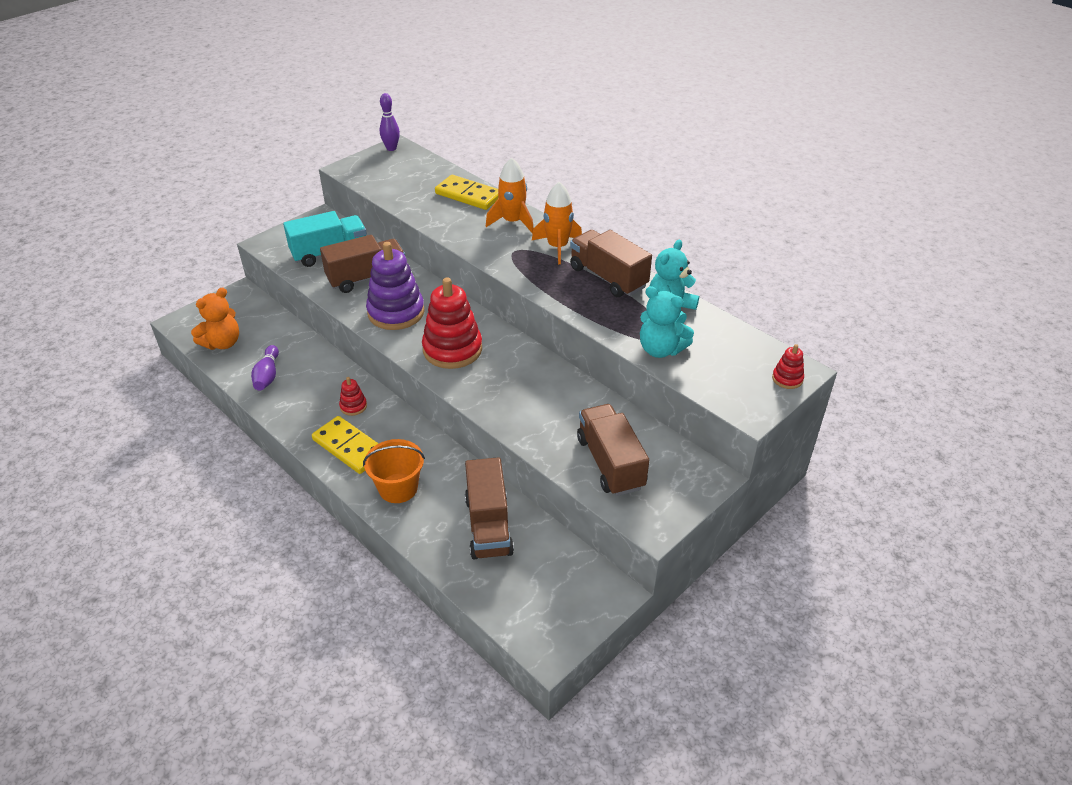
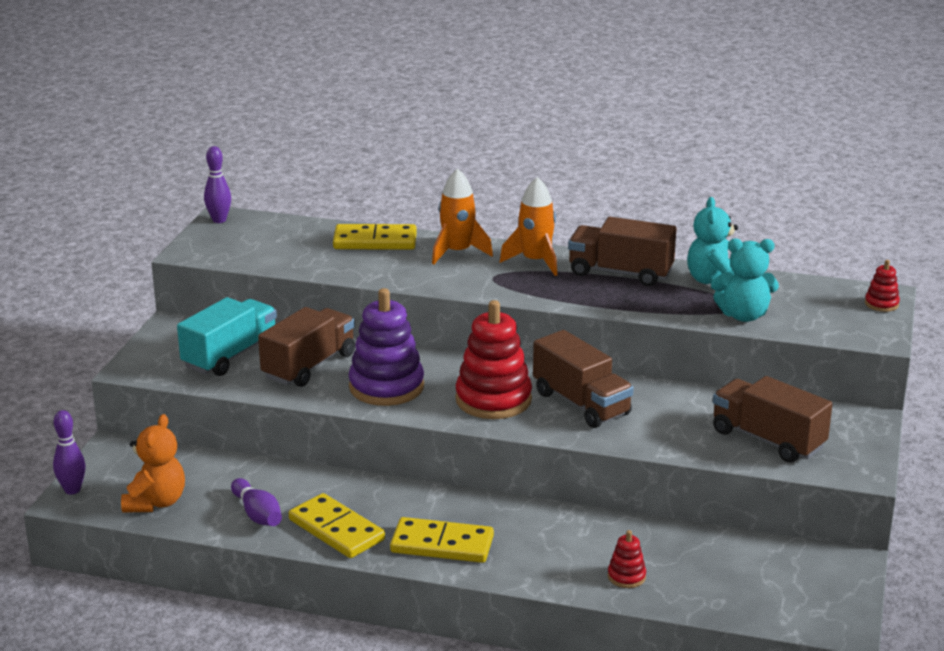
camera: 30 degrees left, 15 degrees down
red stacking toy [339,377,367,416] -> red stacking toy moved to [608,530,646,588]
orange bucket [363,439,425,503] -> none
brown truck [465,457,514,560] -> brown truck moved to [533,330,634,428]
none -> purple bowling pin [53,410,86,494]
none -> yellow domino [289,493,385,558]

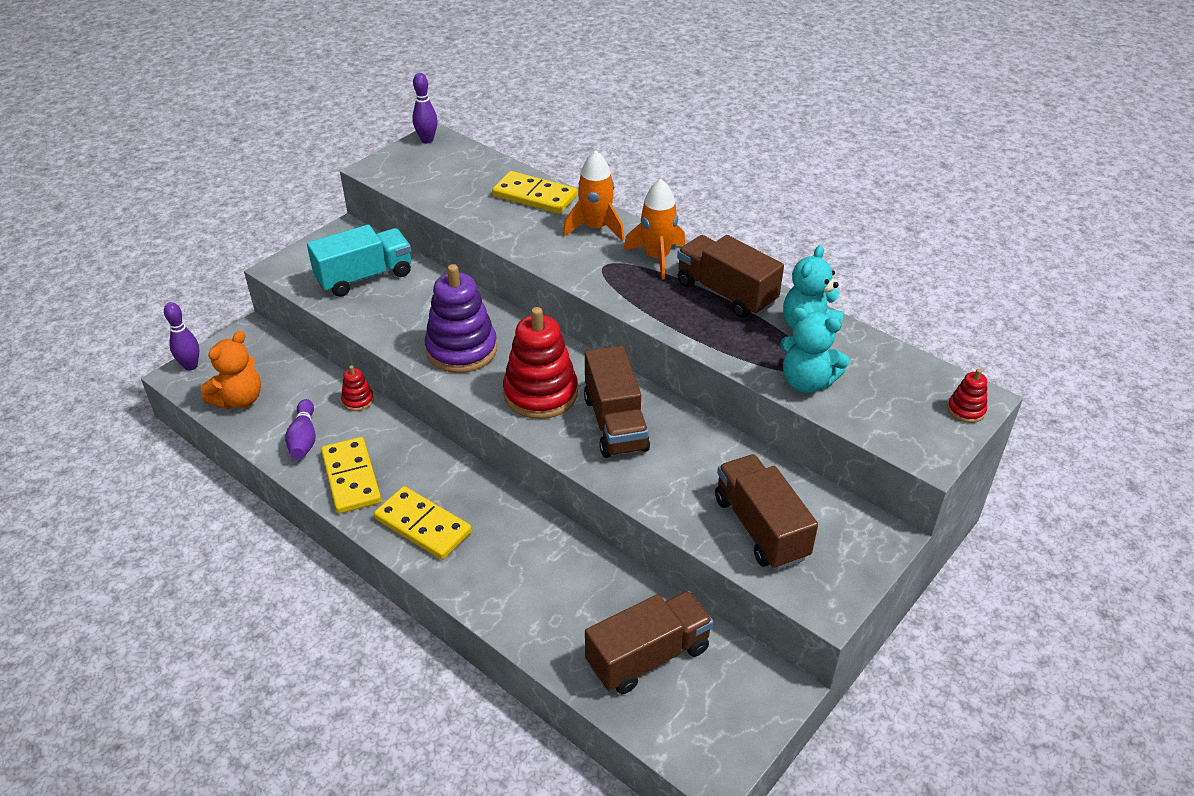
camera: 25 degrees right, 15 degrees up
brown truck [258,307,355,387] -> brown truck moved to [585,591,713,694]
red stacking toy [608,530,646,588] -> red stacking toy moved to [341,365,374,411]

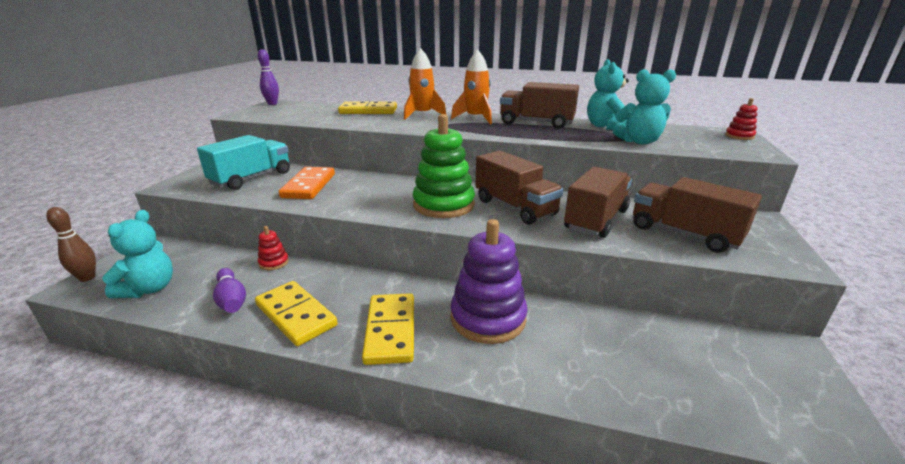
camera: 25 degrees left, 15 degrees down
purple bowling pin [164,302,199,370] -> brown bowling pin [46,207,96,282]
orange teddy bear [201,331,261,409] -> turquoise teddy bear [102,210,173,298]
yellow domino [374,486,472,560] -> yellow domino turned 75 degrees clockwise [362,293,414,365]
purple stacking toy [425,264,497,373] -> purple stacking toy moved to [450,219,527,344]
red stacking toy [503,307,578,419] -> green stacking toy [413,114,475,218]
brown truck [585,591,713,694] -> brown truck moved to [564,167,632,238]
none -> orange domino [279,167,335,199]

